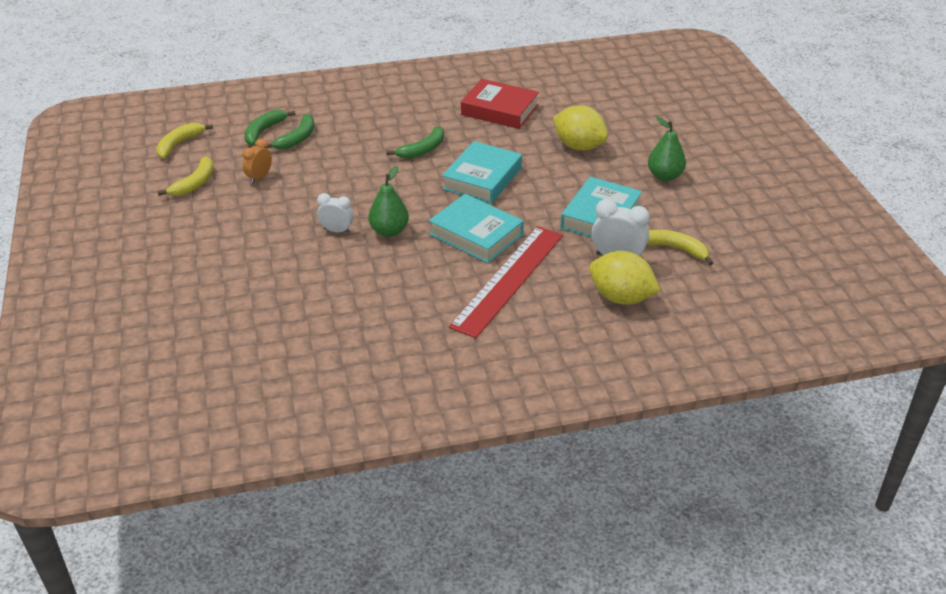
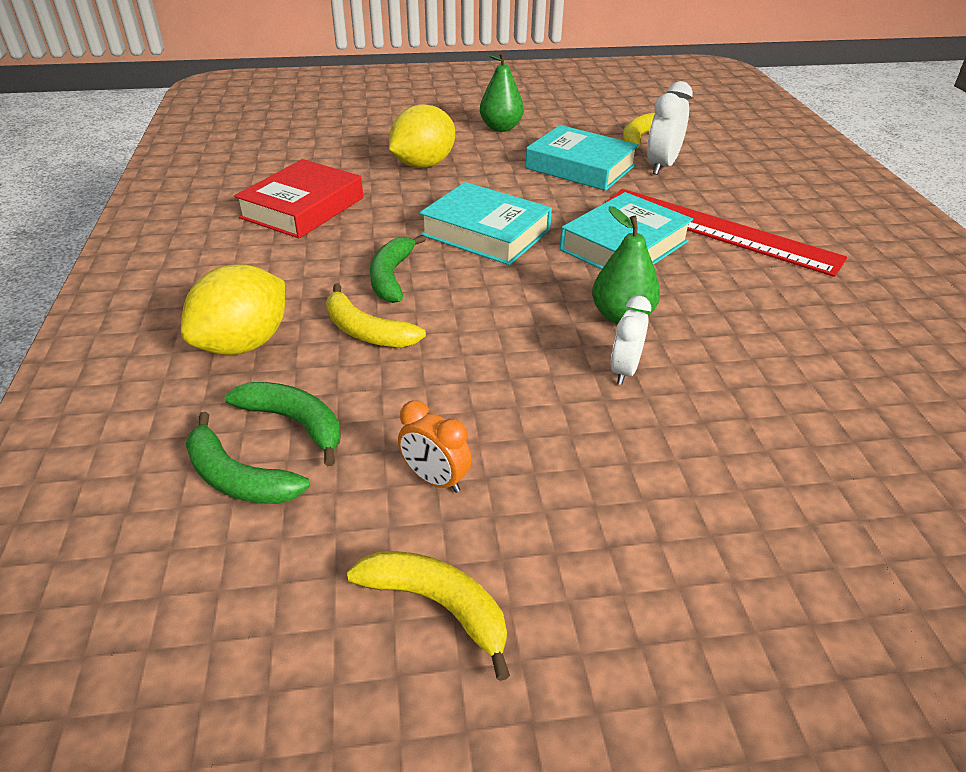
camera: 85 degrees left, 0 degrees up
yellow banana [156,123,213,159] -> yellow banana moved to [326,283,426,347]
green banana [387,126,444,159] -> green banana turned 135 degrees counterclockwise [370,235,426,303]
yellow lemon [589,251,661,305] -> yellow lemon moved to [181,264,285,355]

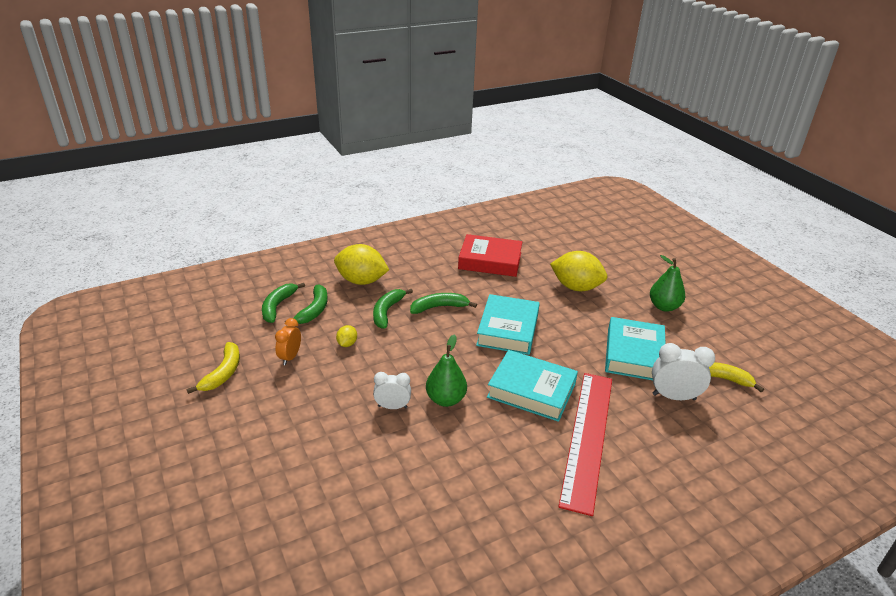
camera: 70 degrees right, 5 degrees down
yellow banana [326,283,426,347] -> green banana [373,289,413,329]
none -> yellow lemon [336,325,357,347]

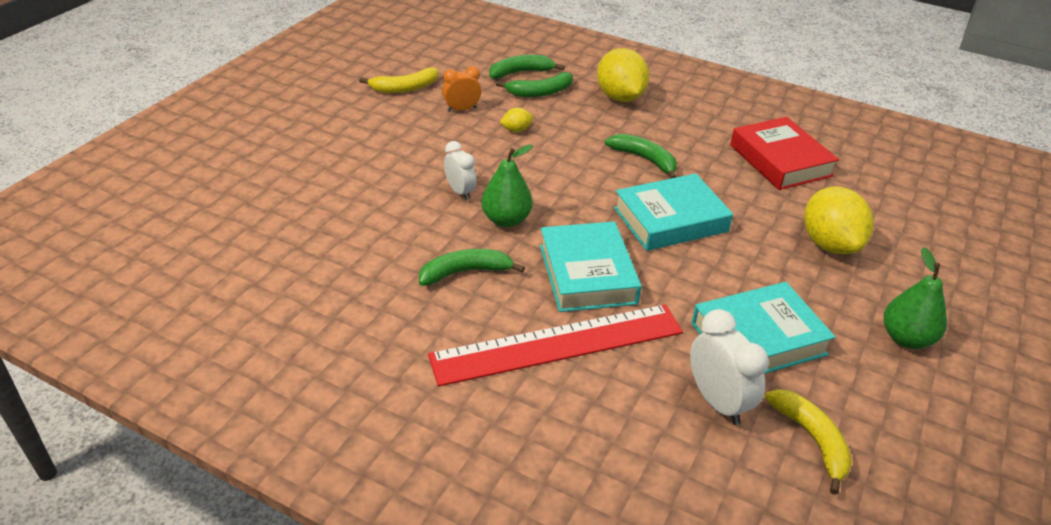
camera: 55 degrees right, 5 degrees up
green banana [373,289,413,329] -> green banana moved to [419,249,525,286]

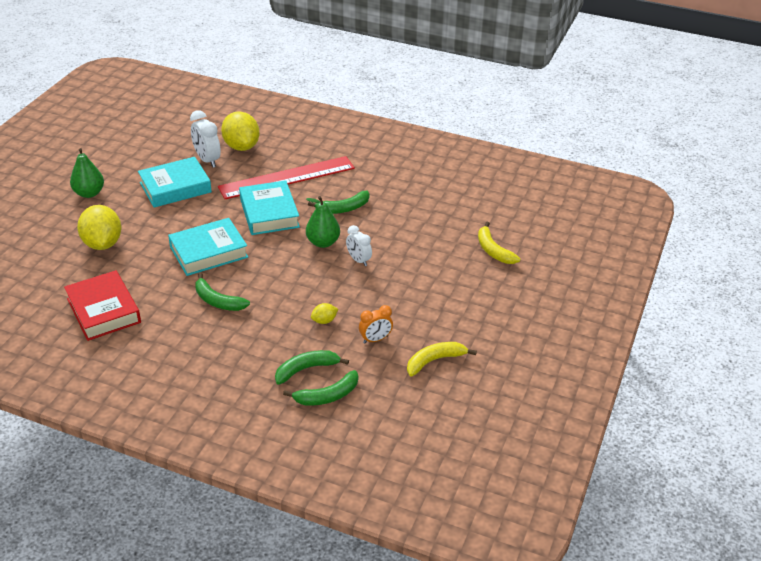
camera: 175 degrees right, 0 degrees up
yellow lemon [597,48,649,102] -> yellow lemon moved to [221,111,259,151]
yellow banana [765,389,852,495] -> yellow banana moved to [478,222,520,264]

